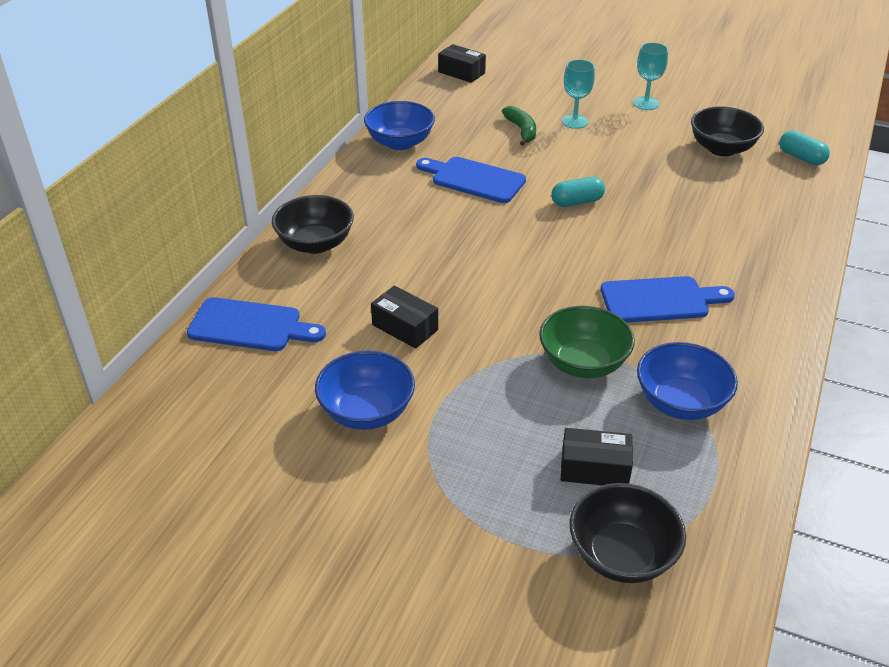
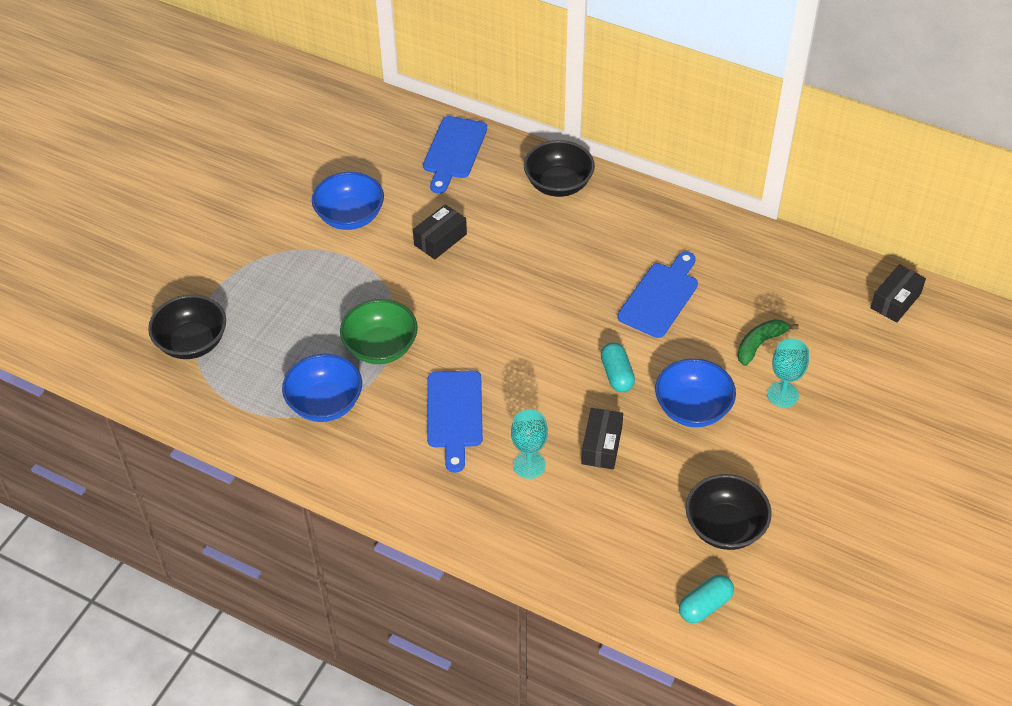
camera: 95 degrees right, 10 degrees up
blue bowl [364,101,435,150] -> blue bowl moved to [655,359,736,427]
green banana [502,106,536,146] -> green banana turned 150 degrees clockwise [737,319,799,366]
black box [561,428,633,485] -> black box moved to [581,408,623,470]
turquoise goblet [633,42,668,110] -> turquoise goblet moved to [511,409,548,479]

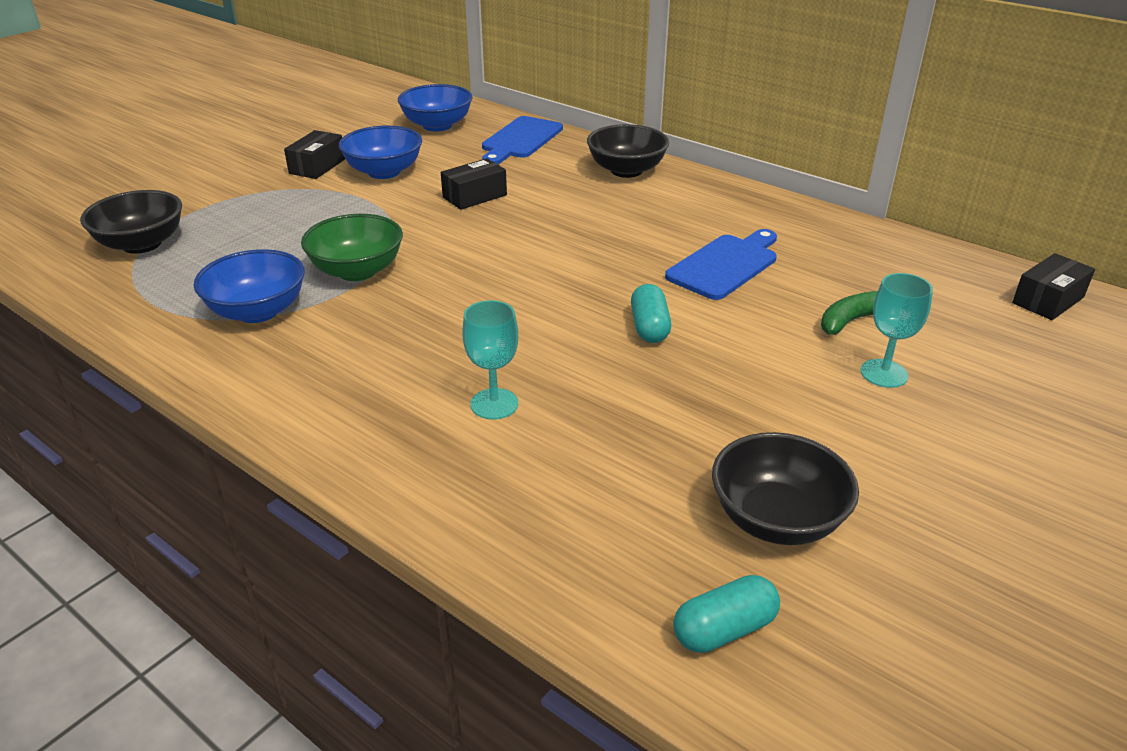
camera: 10 degrees right, 15 degrees down
blue cutting board [427,371,483,473] -> none
black box [581,408,623,470] -> black box moved to [284,130,345,179]
blue bowl [655,359,736,427] -> blue bowl moved to [398,84,473,131]

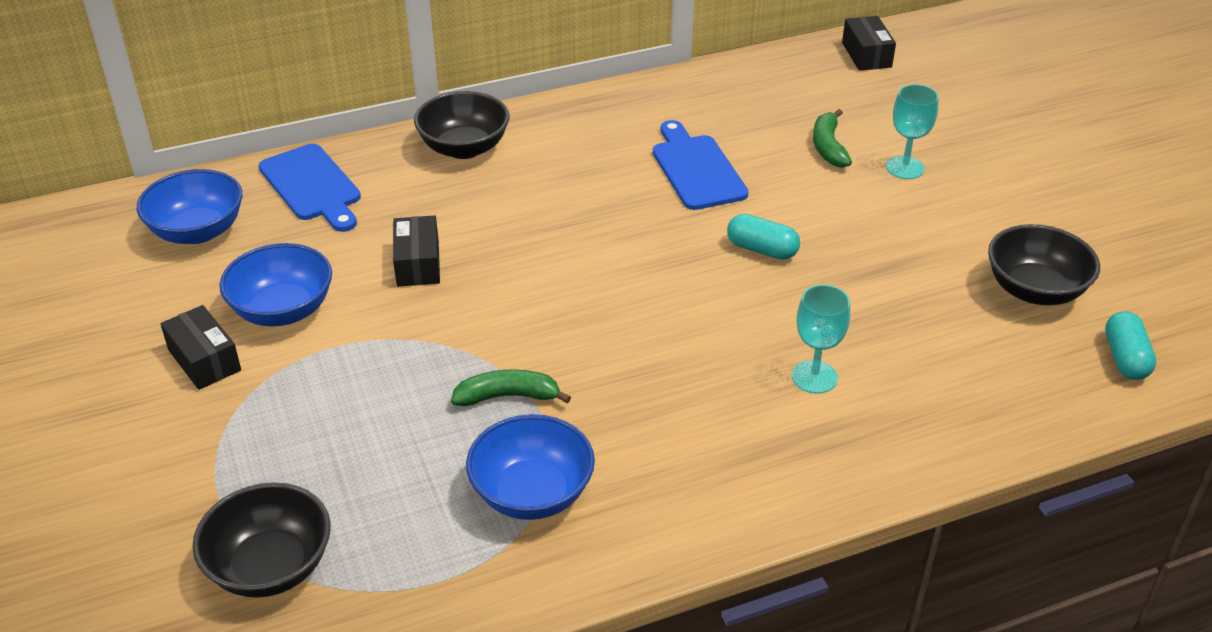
camera: 60 degrees left, 5 degrees up
green bowl [301,214,403,281] -> green banana [451,369,571,406]

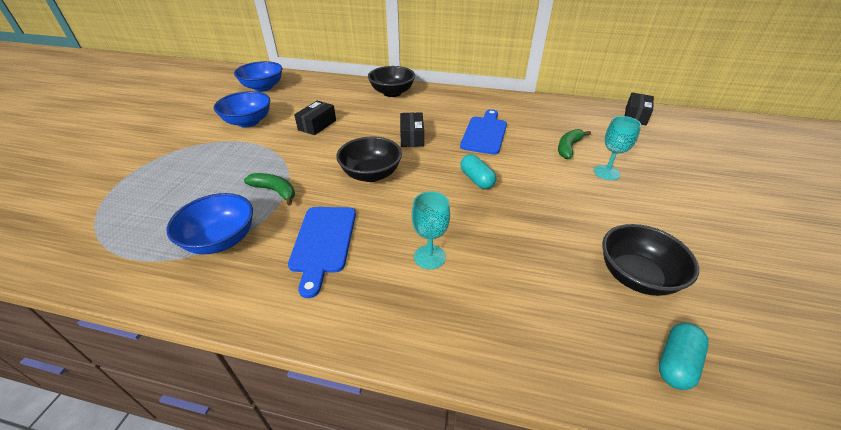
camera: 35 degrees right, 0 degrees up
black box [160,305,241,390] -> black box moved to [400,112,424,147]
black bowl [192,482,331,598] -> black bowl moved to [336,136,402,182]
blue cutting board [259,144,361,232] -> blue cutting board moved to [288,207,356,298]

